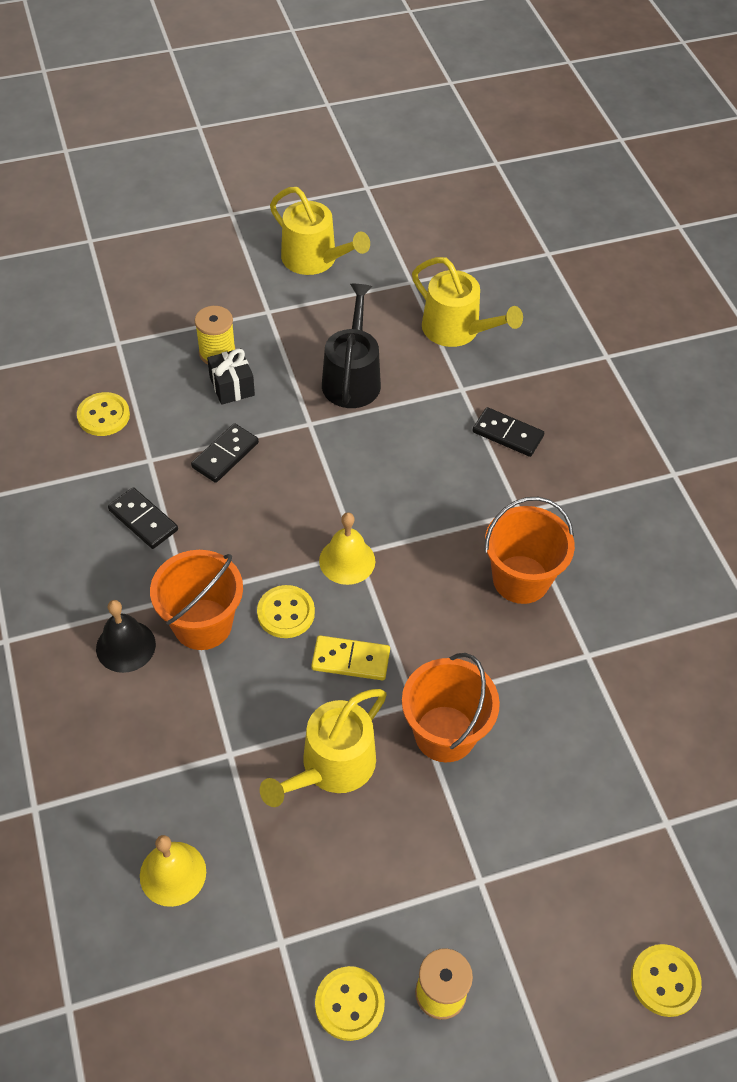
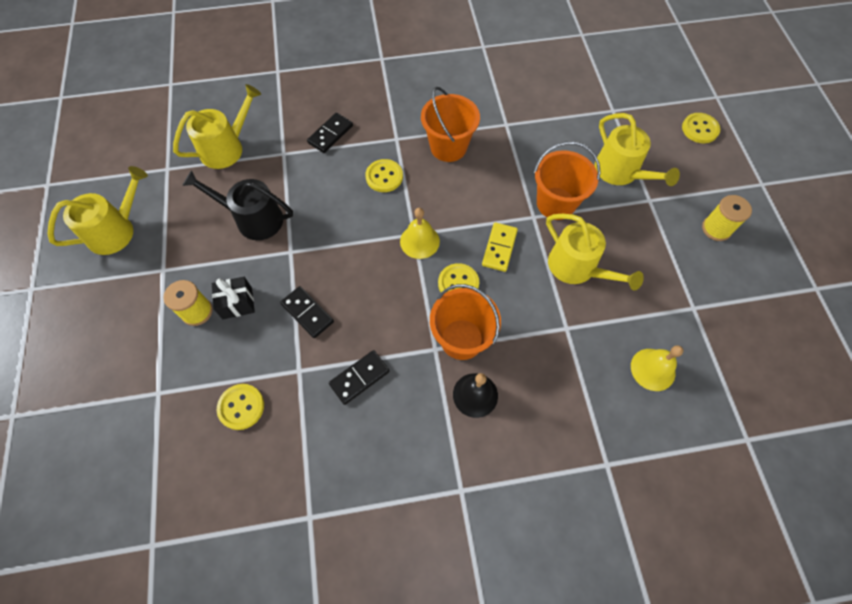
camera: 80 degrees left, 10 degrees up
yellow button [315,966,385,1041] -> yellow button moved to [365,159,403,192]
none -> yellow watering can [595,113,680,186]

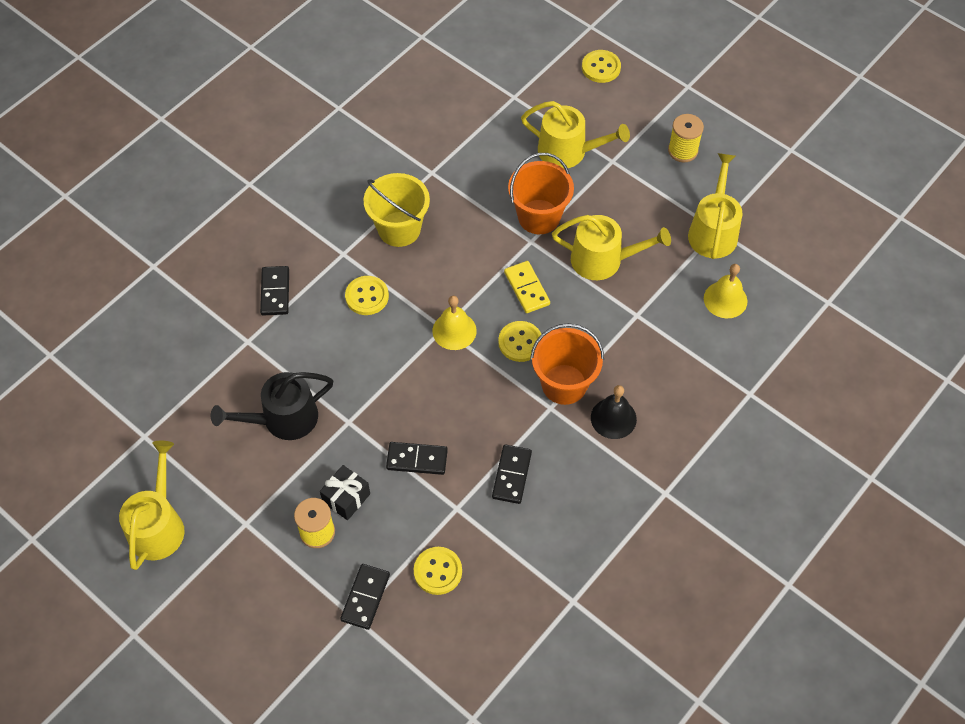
camera: 40 degrees left, 5 degrees down
yellow watering can [173,84,261,169] -> yellow watering can moved to [688,153,742,259]
orange bucket [421,87,480,162] -> yellow bucket [364,173,430,247]
none -> black domino [340,564,390,630]

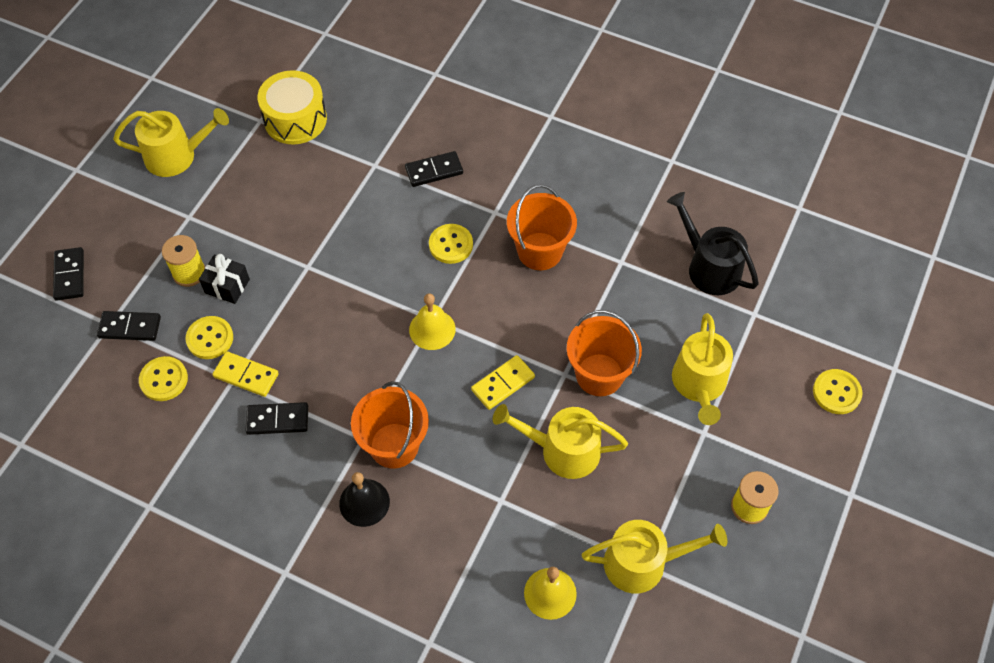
camera: 75 degrees right, 0 degrees up
black watering can [211,372,333,440] -> black watering can moved to [667,192,759,295]
yellow bucket [364,173,430,247] -> orange bucket [507,184,577,270]
black domino [386,442,448,475] -> black domino moved to [53,247,84,301]
yellow button [498,321,541,362] -> yellow button moved to [186,316,233,359]
yellow watering can [552,215,671,280] -> yellow watering can turned 105 degrees clockwise [493,404,628,479]
none -> yellow domino [212,351,279,397]
none -> yellow drum [258,70,327,144]

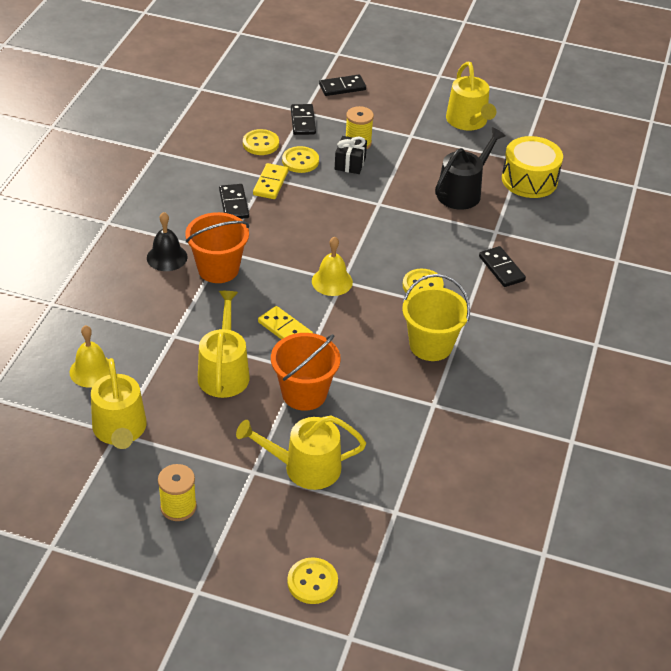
camera: 80 degrees right, 15 degrees down
orange bucket [507,184,577,270] -> yellow bucket [402,274,470,361]
black watering can [667,192,759,295] -> black watering can moved to [435,127,506,210]

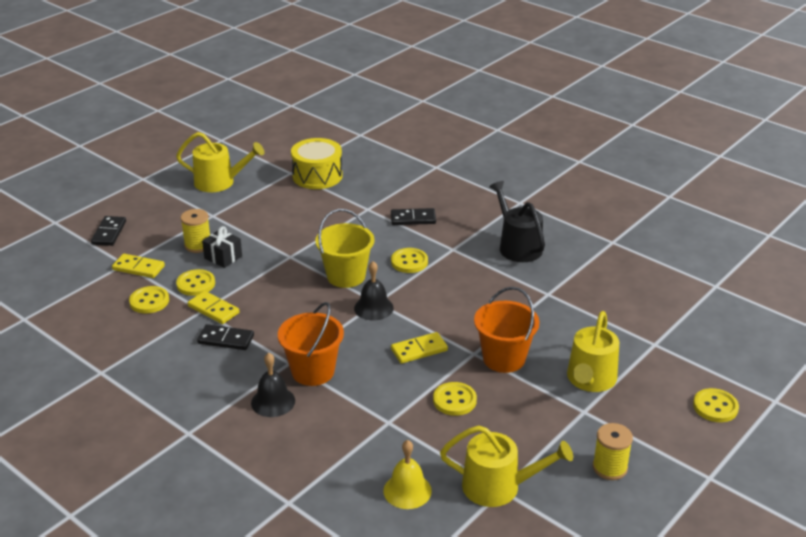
camera: 65 degrees left, 10 degrees down
yellow watering can [198,291,250,398] -> yellow button [433,382,477,416]
black domino [291,104,316,135] -> yellow domino [112,254,165,278]
yellow bell [312,236,353,296] -> black bell [354,261,394,320]
yellow bucket [402,274,470,361] -> yellow bucket moved to [315,209,374,288]
black watering can [435,127,506,210] -> black watering can moved to [489,181,545,262]

